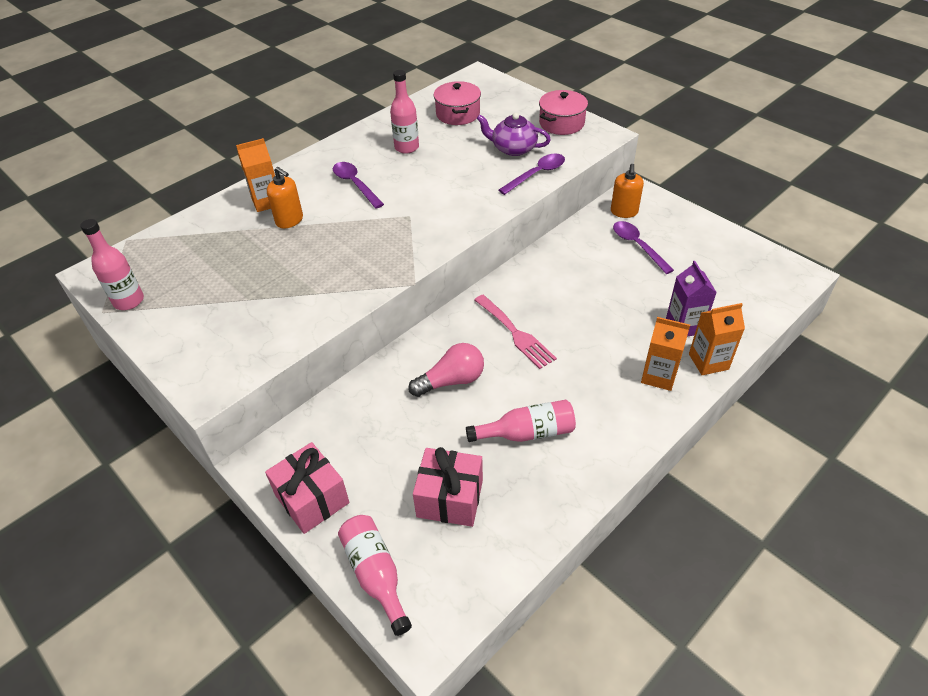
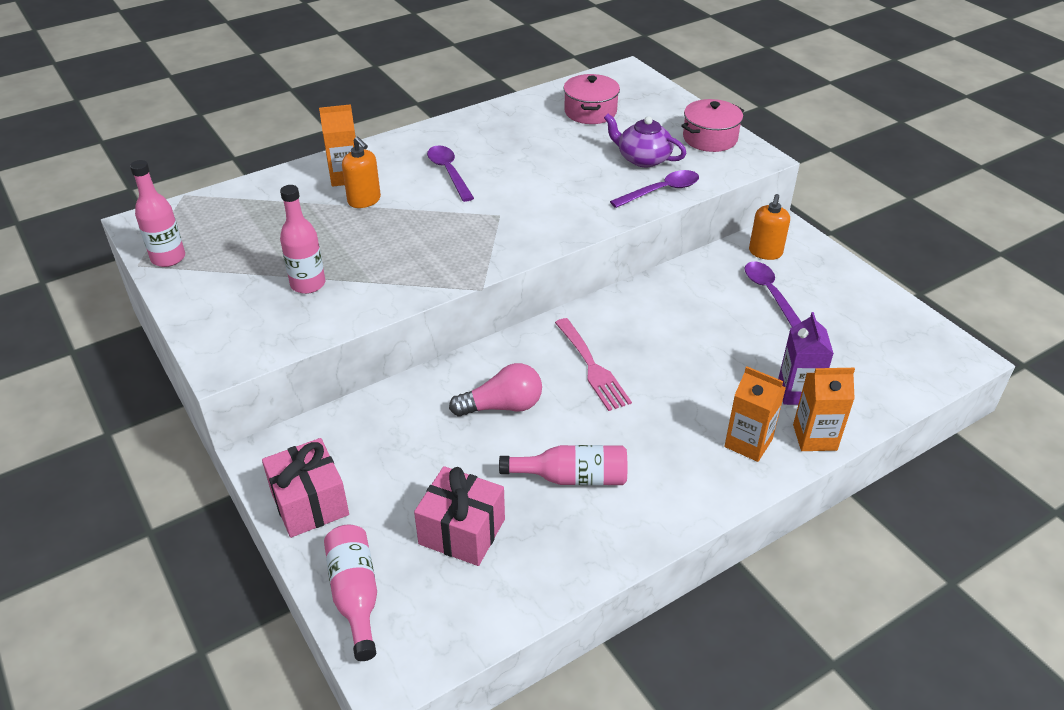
camera: 10 degrees right, 5 degrees down
pink bottle [390,70,419,154] -> pink bottle moved to [280,185,325,294]

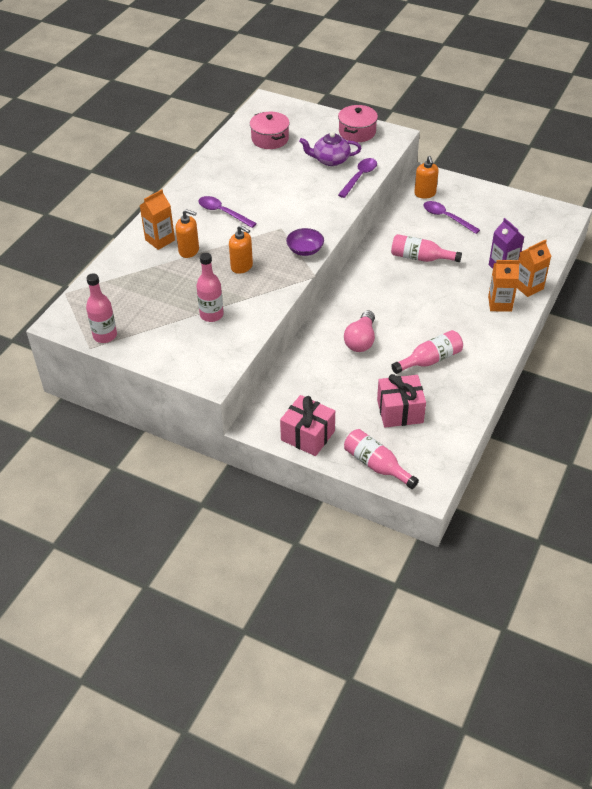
camera: 30 degrees left, 5 degrees up
pink light bulb [449,363,542,417] -> pink light bulb turned 150 degrees clockwise [344,311,375,352]
pink fork [555,318,632,411] -> none
none -> orange soap dispenser [229,225,253,274]
none -> purple bowl [286,228,324,256]
none -> pink bottle [391,234,462,262]

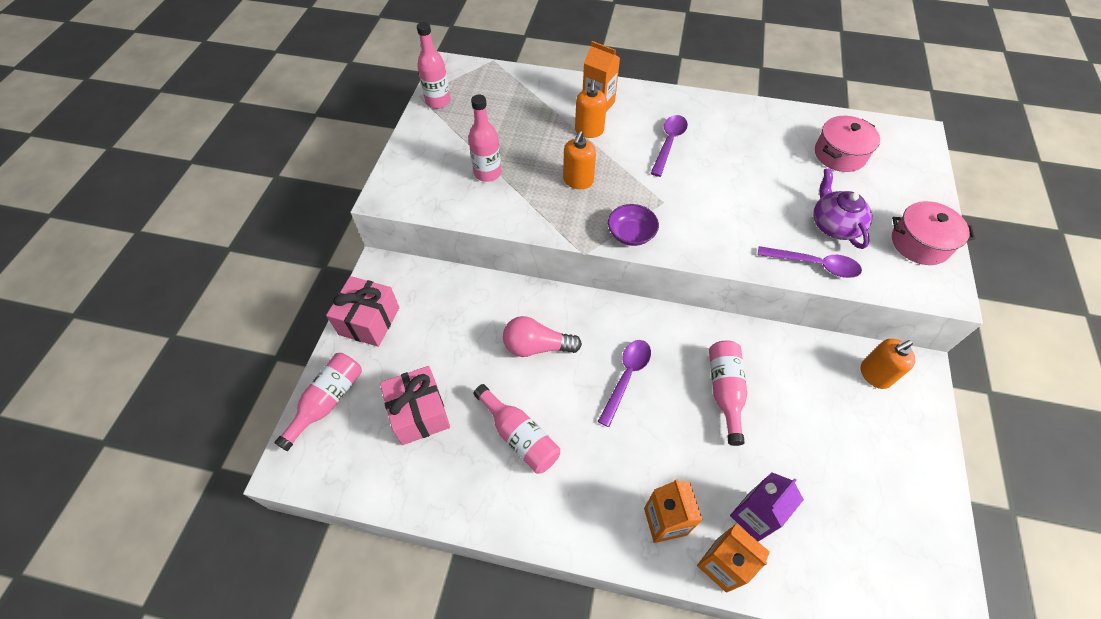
camera: 75 degrees right, 10 degrees up
purple spoon [423,201,480,234] -> purple spoon moved to [598,340,651,427]

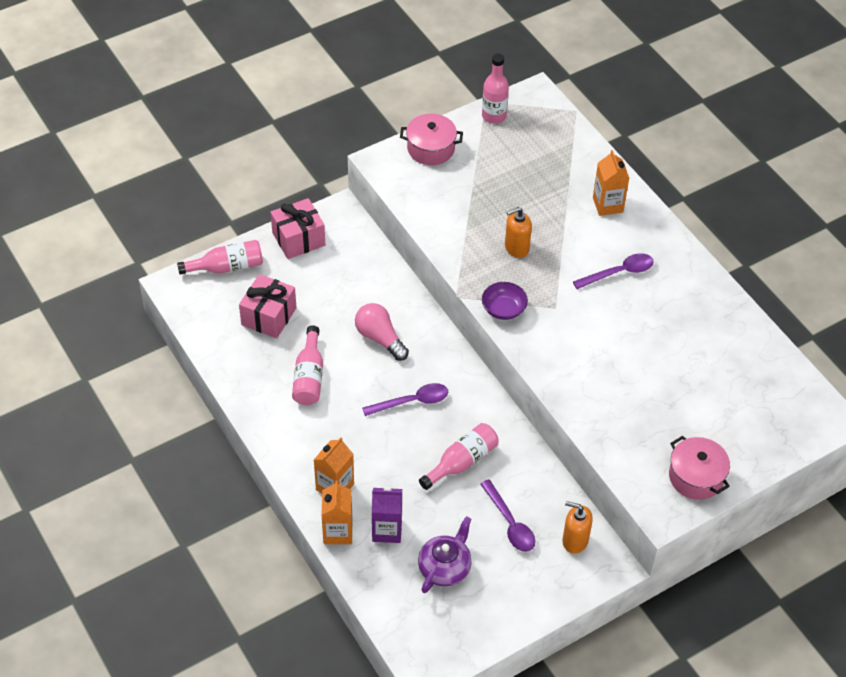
camera: 45 degrees right, 5 degrees down
pink bottle [468,95,502,182] -> none
orange soap dispenser [575,80,607,138] -> none
purple spoon [758,246,862,278] -> purple spoon moved to [480,480,535,552]
purple teapot [813,168,872,249] -> purple teapot moved to [418,516,472,593]
pink pot [815,116,880,172] -> pink pot moved to [400,114,463,165]

